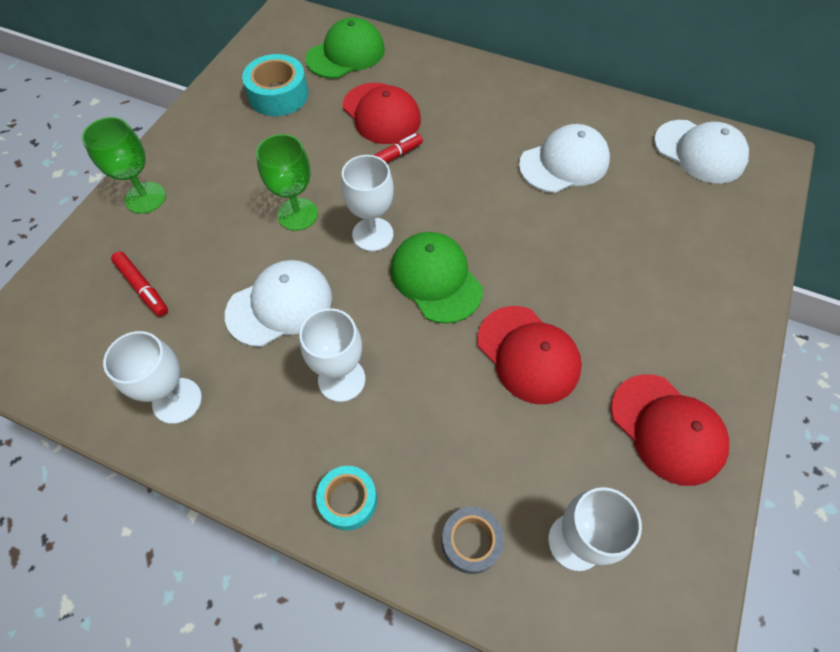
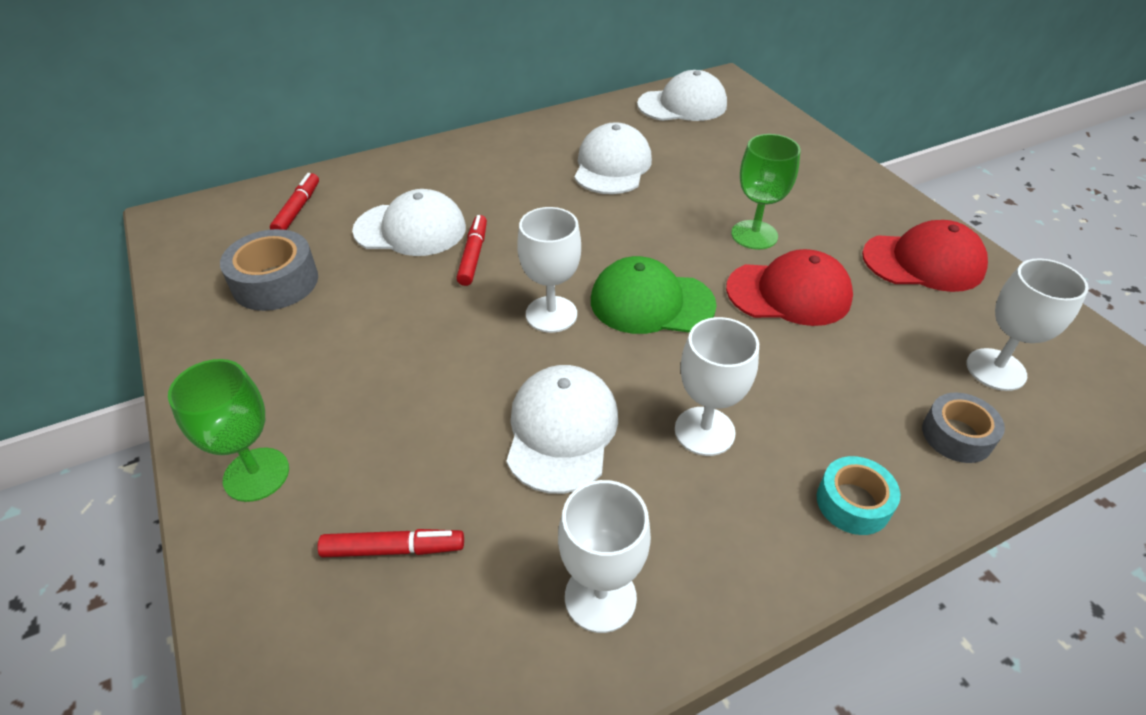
camera: 50 degrees left, 15 degrees down
turquoise tape [242,54,308,116] -> grey tape [220,229,318,311]
green goblet [256,134,318,231] -> green goblet moved to [731,134,801,250]
green cap [306,17,385,78] -> red marker [270,173,319,230]
red cap [343,83,421,144] -> white cap [352,189,466,256]

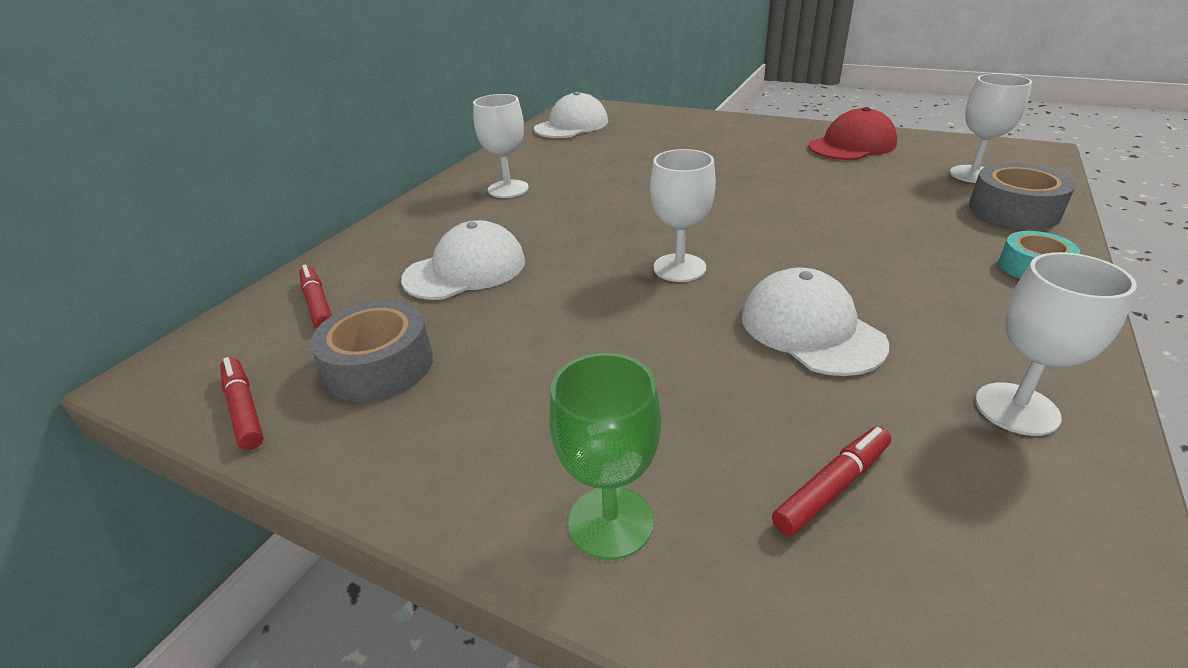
camera: 35 degrees left, 10 degrees down
red marker [456,215,487,286] -> red marker moved to [220,357,264,450]
white cap [575,122,652,194] -> none
green cap [591,256,717,334] -> none
white goblet [675,317,759,456] -> white goblet moved to [473,94,529,198]
red cap [726,249,853,326] -> none
green goblet [731,134,801,250] -> none
grey tape [922,393,1005,463] -> grey tape [969,163,1075,229], size x1.53

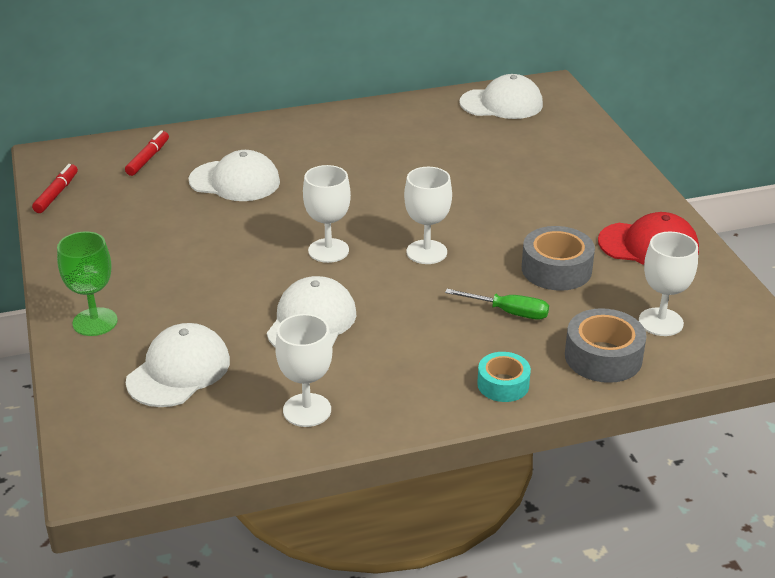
camera: 45 degrees right, 0 degrees up
grey tape [310,300,433,402] -> grey tape moved to [522,226,595,291]
white goblet [473,94,529,198] -> white goblet moved to [404,167,452,264]
red marker [772,427,891,536] -> white cap [126,323,230,407]
none -> green screwdriver [445,289,549,320]

